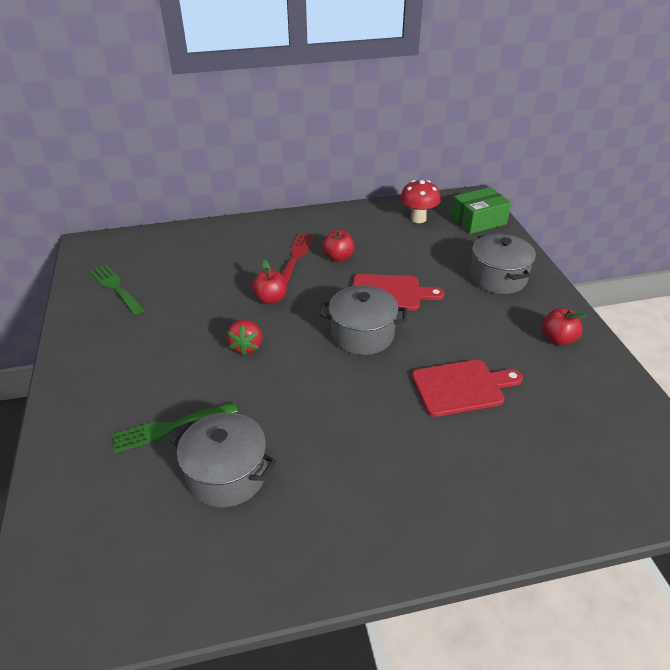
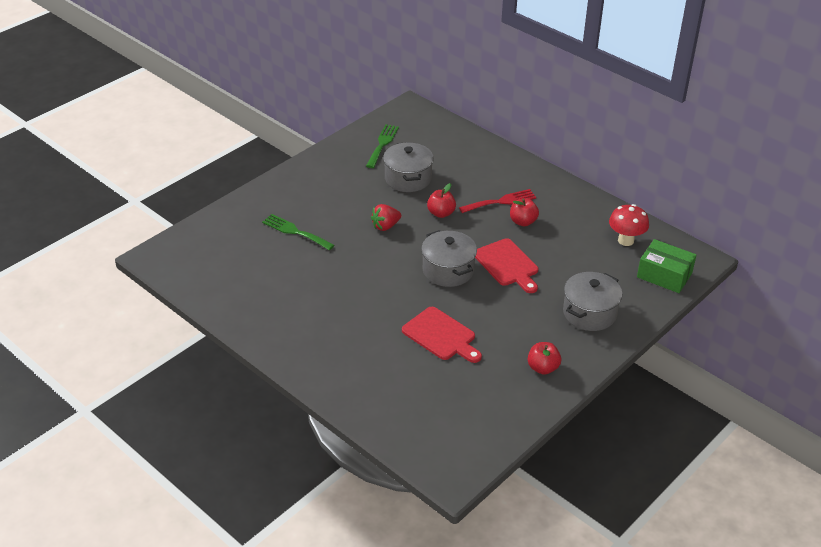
camera: 55 degrees right, 0 degrees up
grey pot [171,412,276,508] -> grey pot moved to [383,142,434,192]

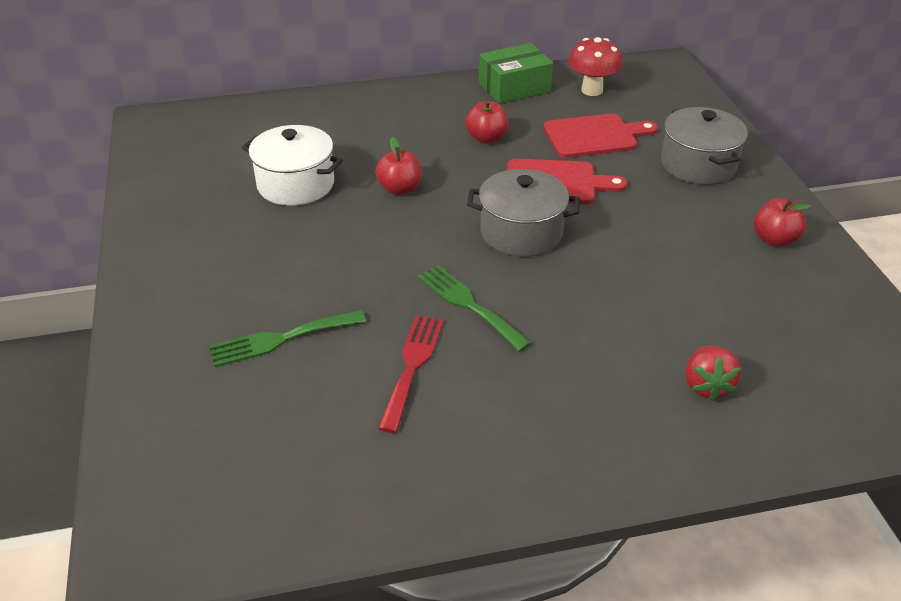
camera: 55 degrees left, 0 degrees up
green fork [366,124,399,168] -> green fork moved to [417,265,532,352]
red strawberry [371,204,401,231] -> red strawberry moved to [685,345,742,401]
grey pot [383,142,434,192] -> white pot [242,125,343,206]
red cutting board [402,307,482,363] -> red cutting board moved to [543,113,658,158]
red fork [459,189,536,213] -> red fork moved to [378,315,444,433]
green box [637,239,696,293] -> green box moved to [479,43,553,104]

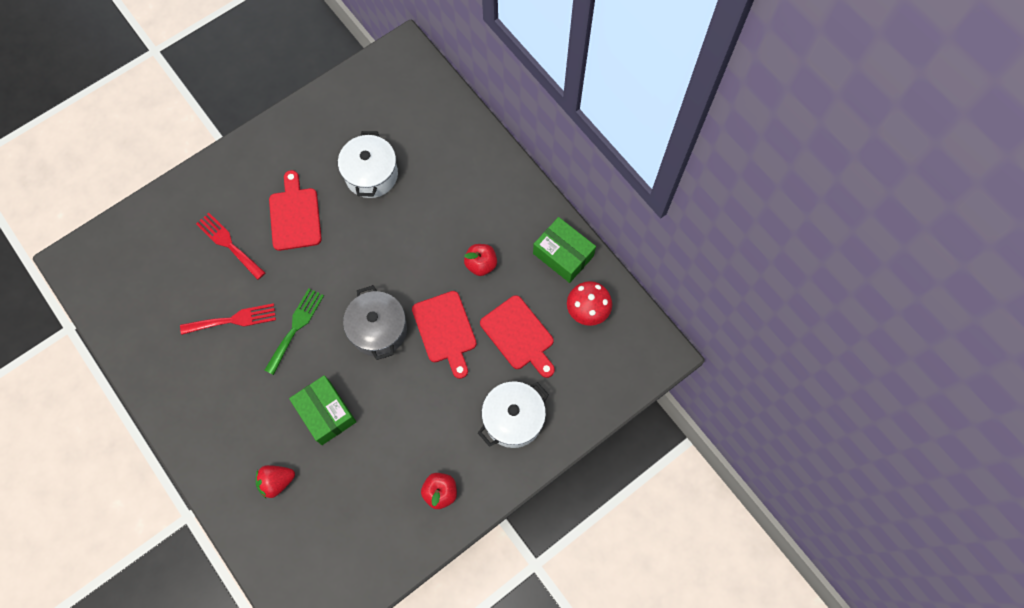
camera: 65 degrees right, 30 degrees up
green fork [209,310,366,367] -> red fork [196,213,265,280]
red apple [375,137,421,195] -> none
grey pot [661,107,748,185] -> white pot [478,381,549,448]
none -> red cutting board [269,170,322,251]
none -> green box [289,375,356,445]

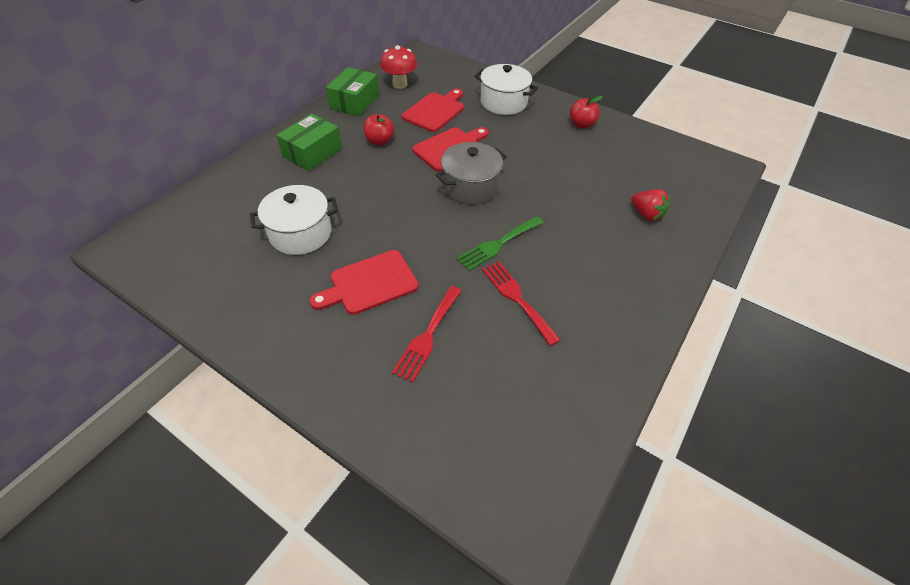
camera: 110 degrees left, 20 degrees down
green fork [264,288,324,375] -> green fork turned 45 degrees counterclockwise [457,216,544,271]
green box [289,375,356,445] -> green box moved to [276,114,342,171]

